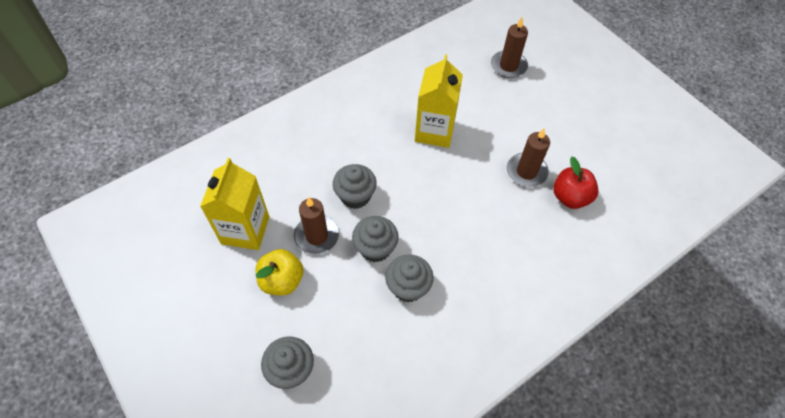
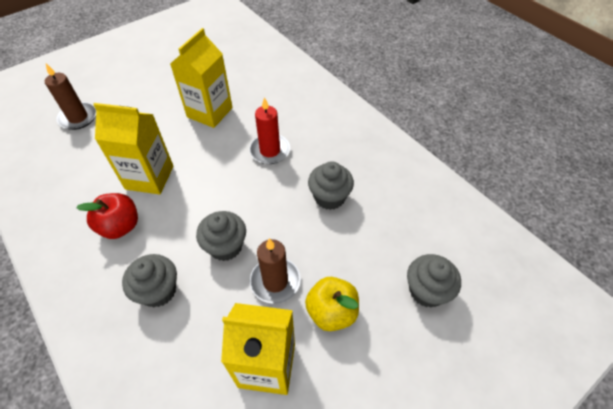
camera: 90 degrees left, 5 degrees down
grey cupcake [352,216,399,262] -> grey cupcake moved to [122,254,177,307]
brown candle [507,128,550,187] -> yellow carton [170,28,233,128]
red apple [553,157,599,209] -> red apple moved to [76,193,138,239]
none -> red candle [249,97,290,164]

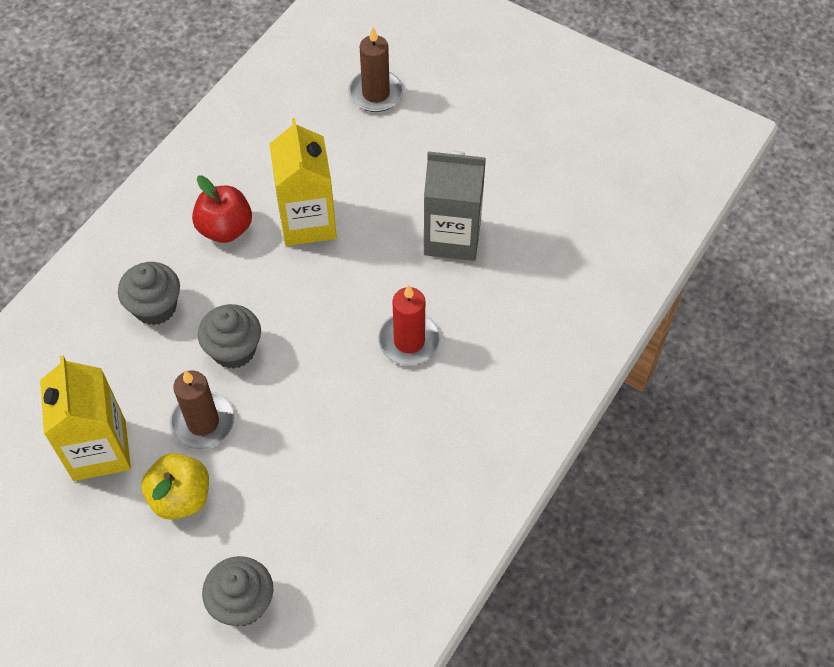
camera: 70 degrees right, 5 degrees up
yellow carton [170,28,233,128] -> grey carton [424,151,486,261]
grey cupcake [308,161,354,210] -> none

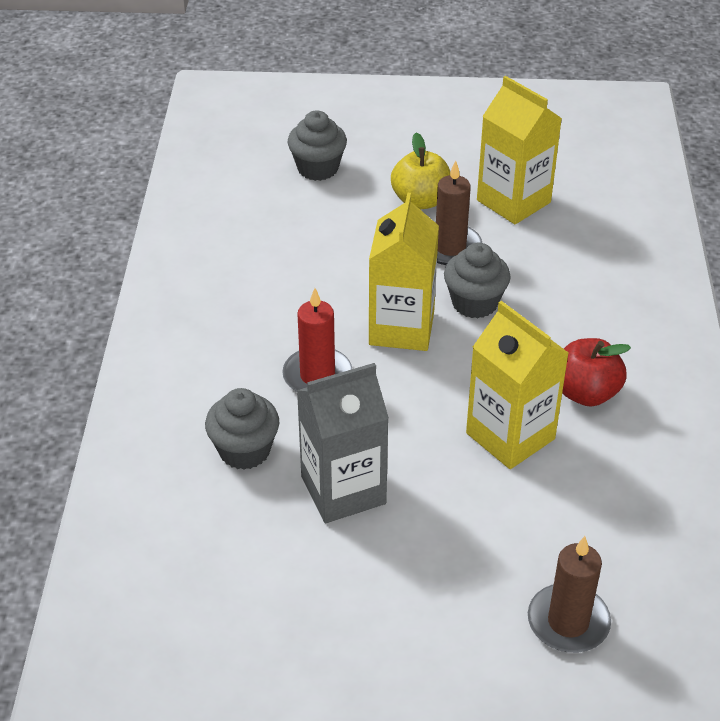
camera: 150 degrees right, 15 degrees down
grey cupcake [118,262,180,325] -> grey cupcake moved to [205,388,279,470]
none -> yellow carton [369,193,439,351]

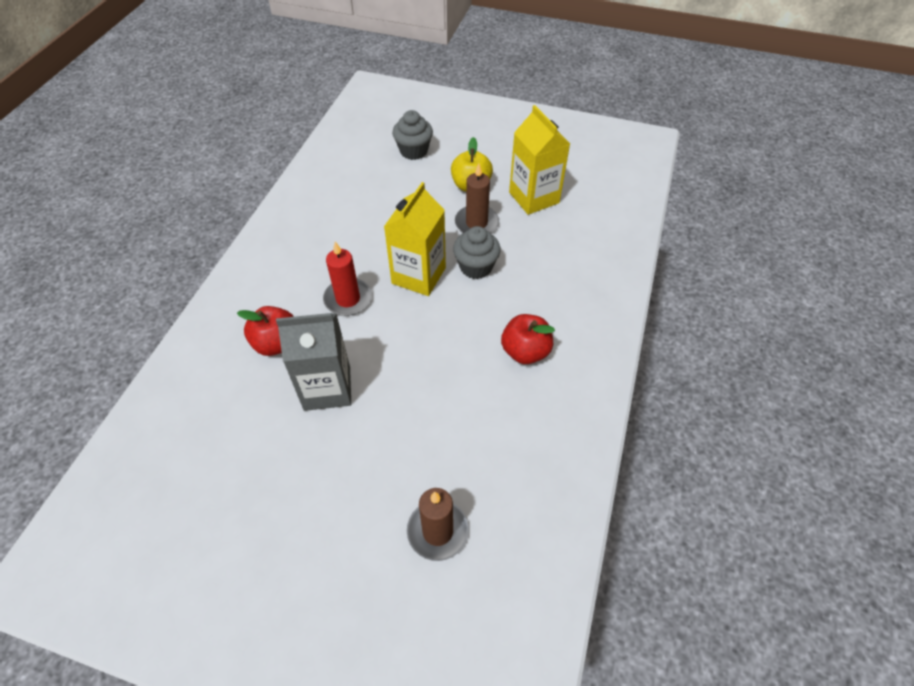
camera: 15 degrees right, 10 degrees up
grey cupcake [205,388,279,470] -> red apple [237,306,294,356]
yellow carton [466,301,569,469] -> none

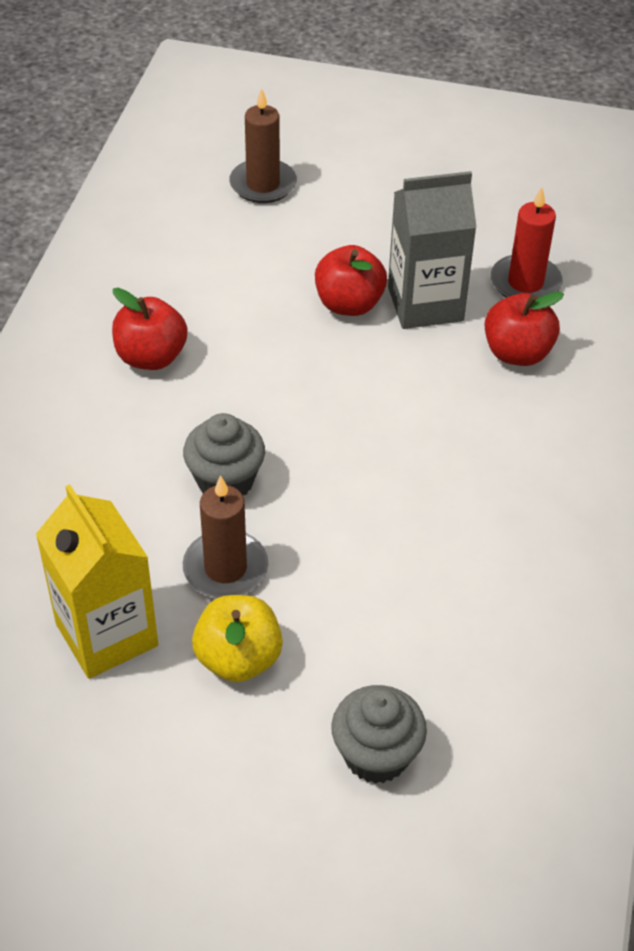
camera: 175 degrees right, 5 degrees down
red candle [323,241,372,316] -> red candle moved to [491,187,563,298]
yellow carton [384,182,446,296] -> none
none -> red apple [315,245,387,316]

